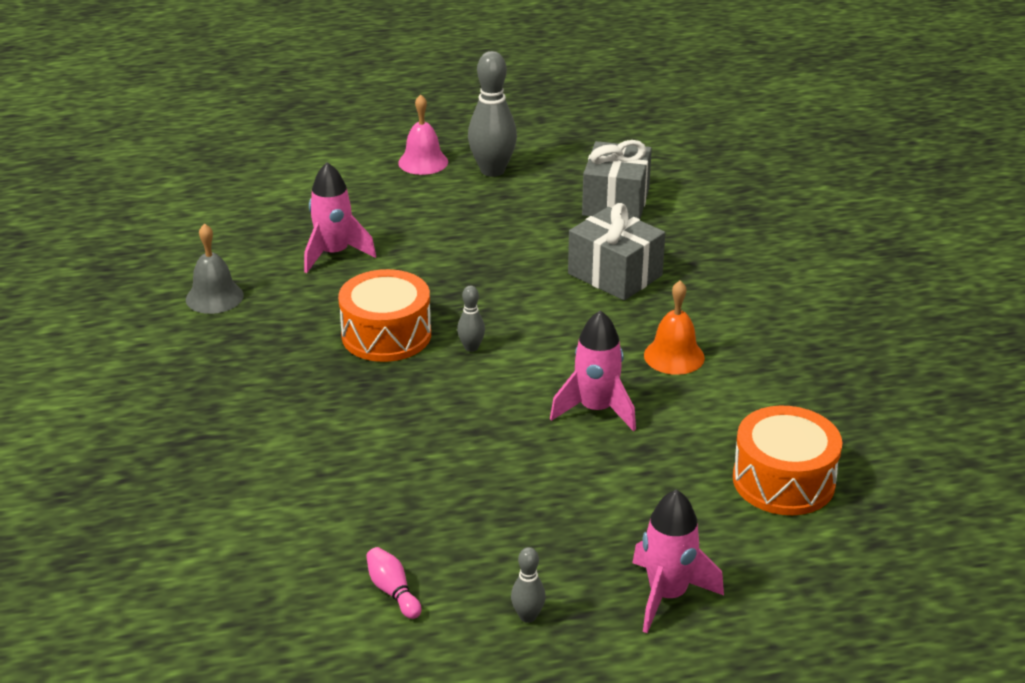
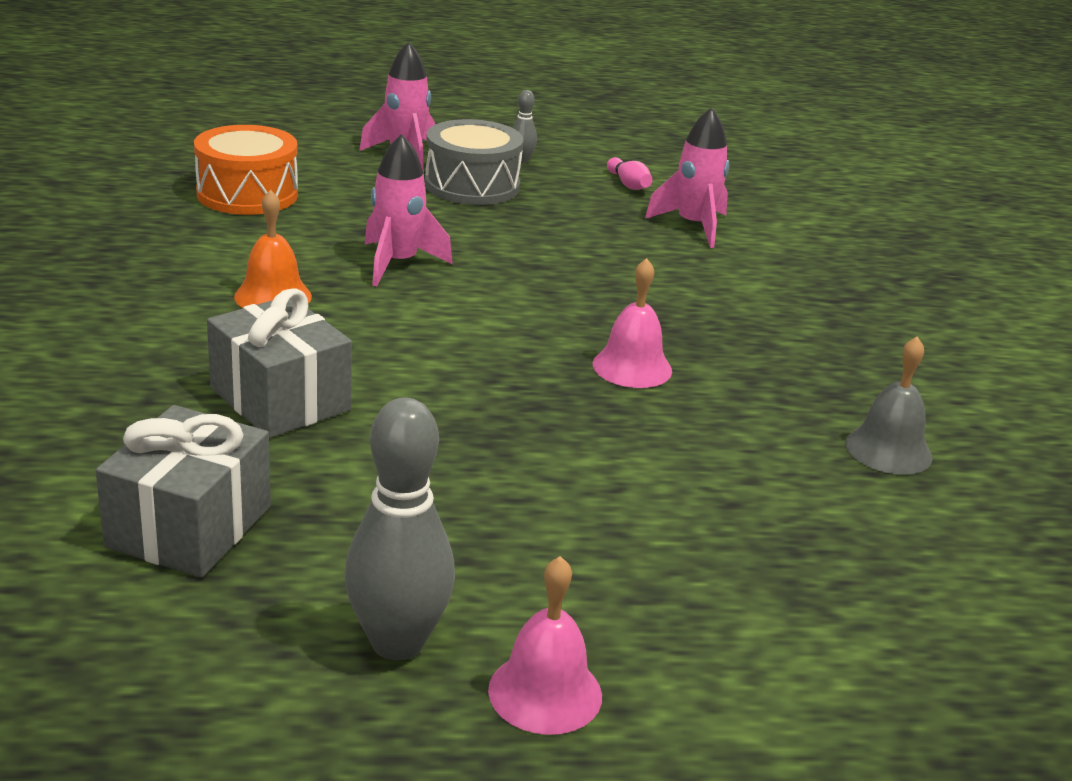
camera: 175 degrees left, 5 degrees down
pink rocket [304,162,376,273] -> pink rocket moved to [645,107,729,248]
orange drum [338,269,431,362] -> pink bell [593,258,672,388]
grey bowling pin [457,286,485,352] -> none
none -> grey drum [425,119,523,205]

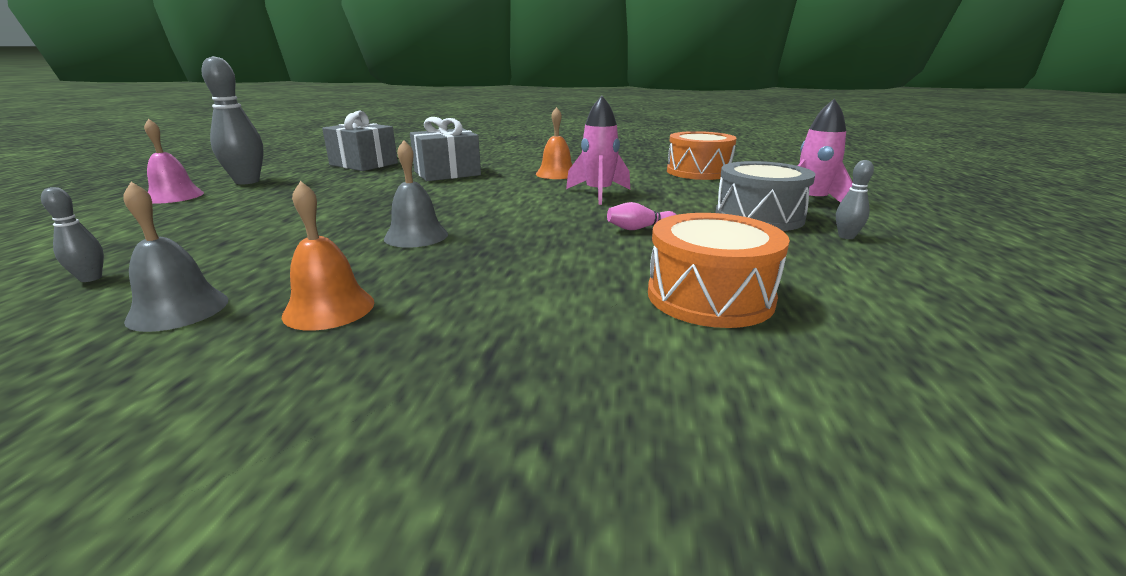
camera: 105 degrees right, 5 degrees down
pink bell [593,258,672,388] -> grey bell [384,140,448,248]
pink bowling pin [607,157,653,190] -> pink bowling pin moved to [607,202,677,230]
pink rocket [645,107,729,248] -> orange drum [648,213,790,328]
none -> grey bowling pin [41,187,104,282]
none -> orange bell [282,181,374,331]

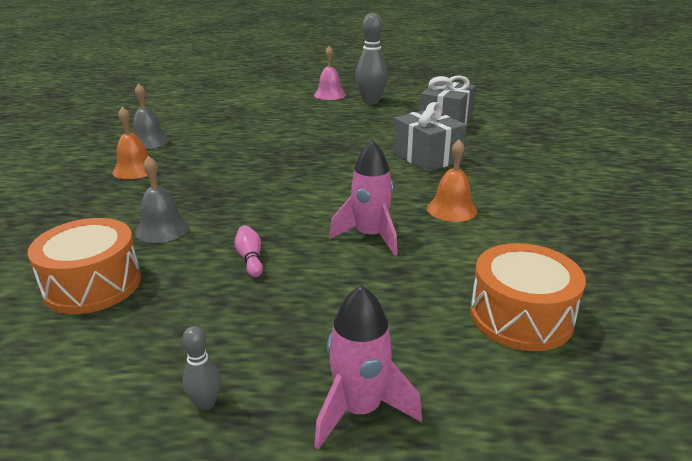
camera: 85 degrees right, 5 degrees up
grey bowling pin [41,187,104,282] -> none
grey bell [384,140,448,248] -> grey bell moved to [135,156,190,243]
grey drum [716,161,815,231] -> none

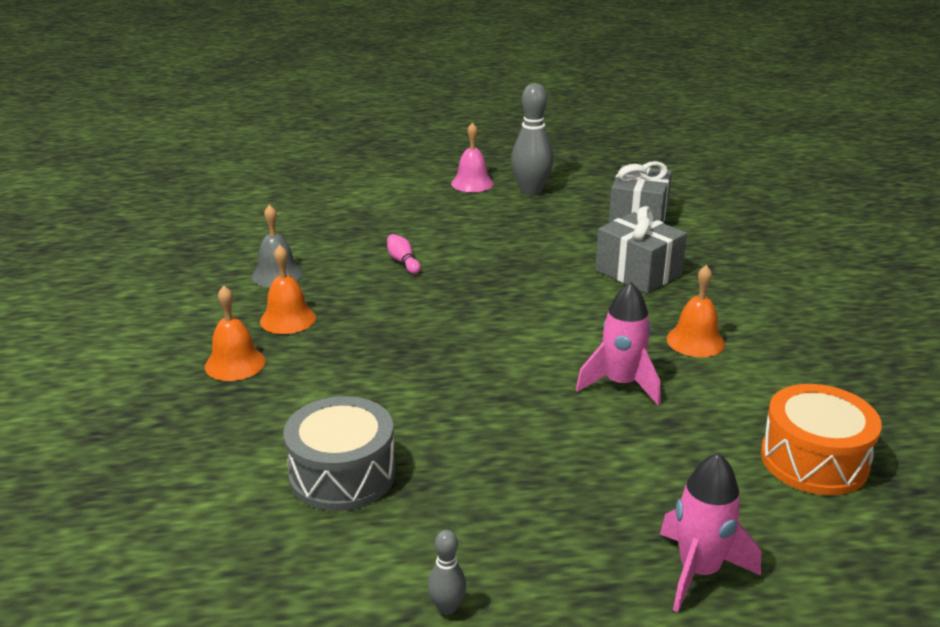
camera: 10 degrees left, 0 degrees up
orange drum [28,218,141,314] -> grey drum [284,396,396,511]
grey bell [135,156,190,243] -> none
grey bowling pin [182,326,221,410] -> grey bowling pin moved to [428,530,466,615]
pink bowling pin [235,225,263,277] -> pink bowling pin moved to [387,234,421,274]
none -> orange bell [205,286,266,381]

